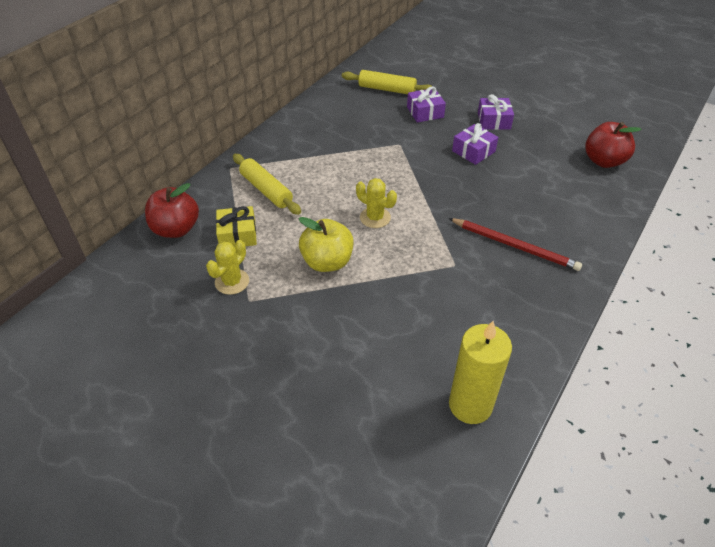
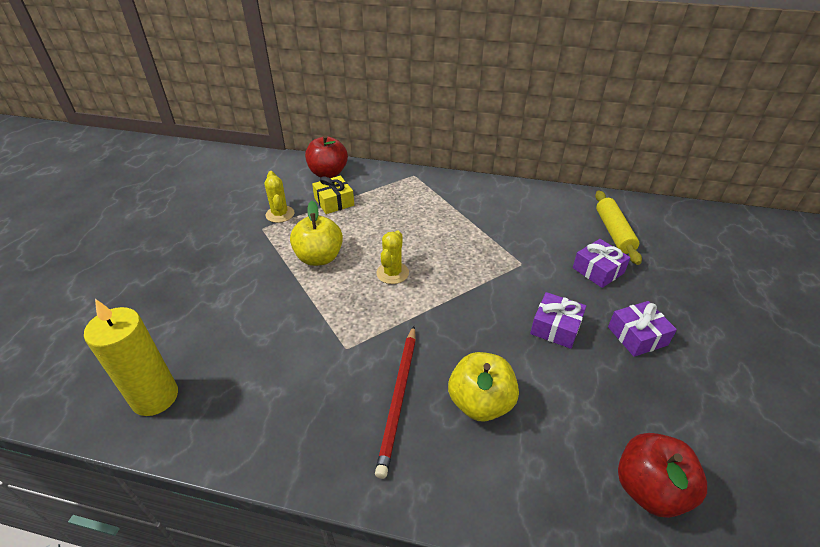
camera: 70 degrees right, 5 degrees down
yellow cactus [206,240,249,295] -> yellow cactus turned 60 degrees clockwise [265,171,294,223]
yellow rolling pin [233,154,301,215] -> none
none -> yellow apple [448,352,519,421]

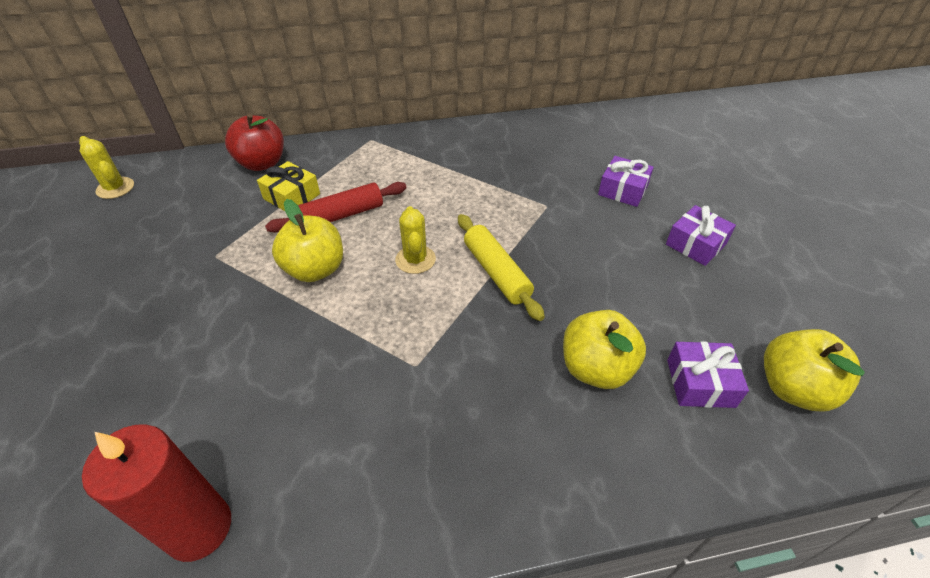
camera: 25 degrees left, 5 degrees up
yellow candle [84,299,178,416] -> red candle [82,424,231,562]
yellow cactus [265,171,294,223] -> yellow cactus moved to [79,136,134,199]
red pencil [375,326,416,479] -> none
purple gift [530,292,586,349] -> purple gift moved to [667,341,749,408]
yellow rolling pin [595,191,642,265] -> yellow rolling pin moved to [458,214,545,321]
red apple [618,433,707,518] -> yellow apple [764,329,865,412]
none -> red rolling pin [265,182,407,232]

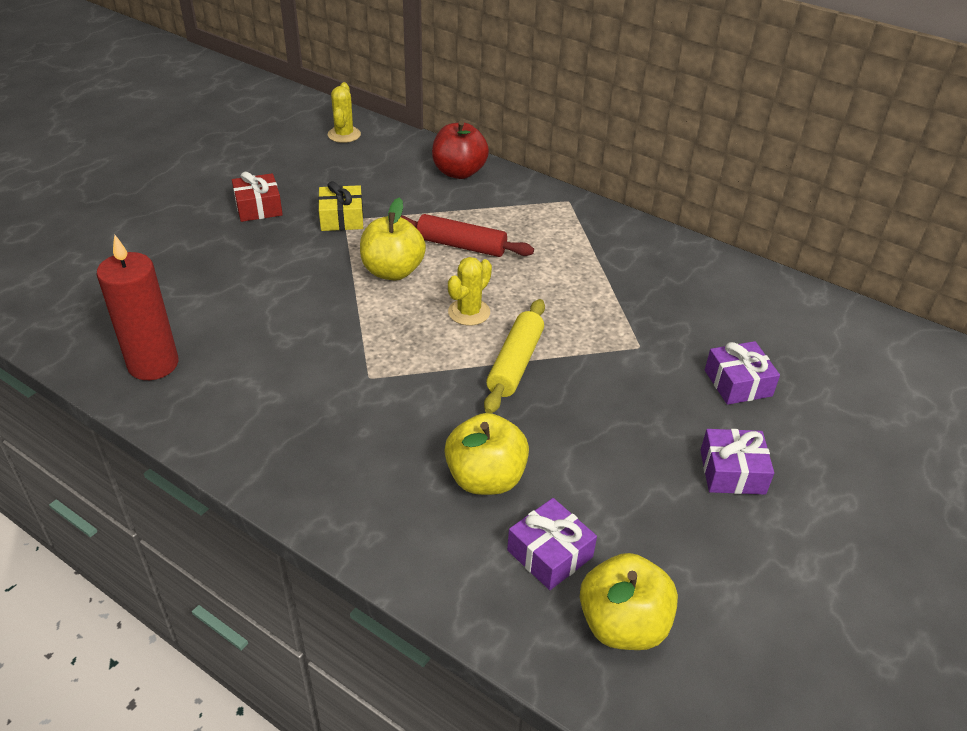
camera: 45 degrees right, 5 degrees down
yellow gift [257,161,320,211] -> yellow gift moved to [318,181,363,231]
none -> red gift [232,172,283,222]

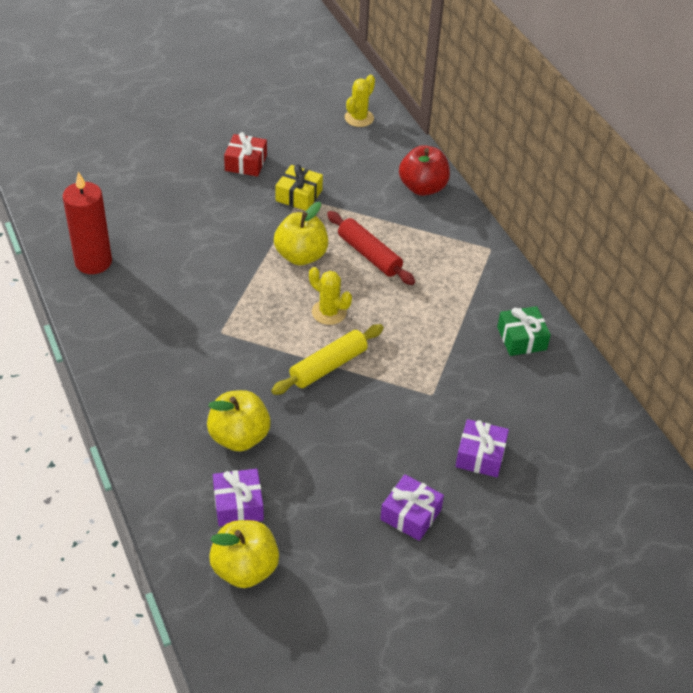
camera: 30 degrees right, 5 degrees up
yellow cactus [448,257,492,326] -> yellow cactus turned 60 degrees clockwise [309,267,352,325]
none -> green gift [497,306,551,356]

